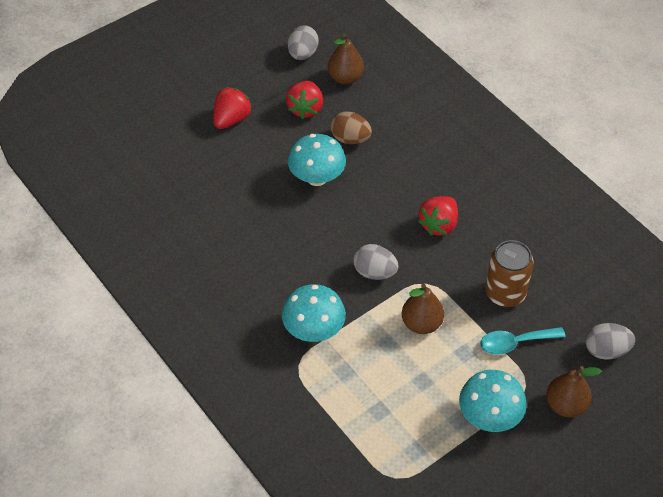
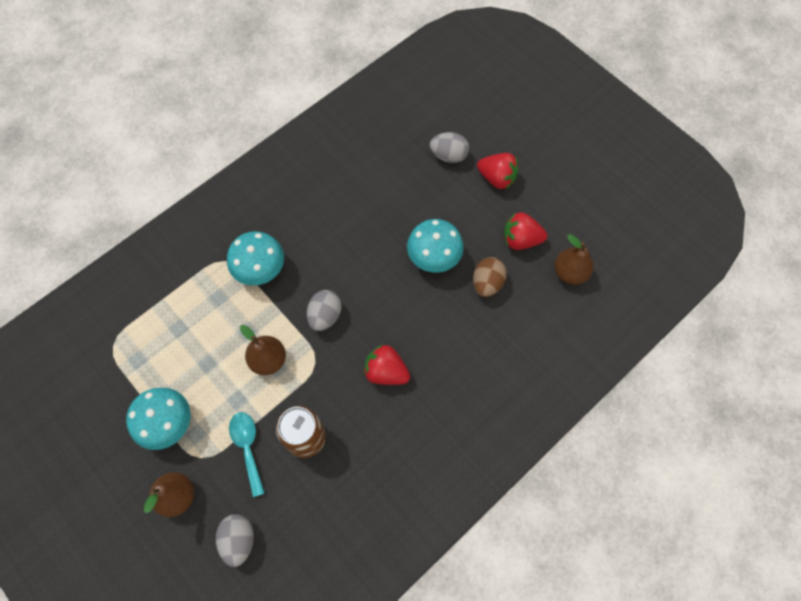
camera: 85 degrees right, 15 degrees up
grey egg [288,25,319,60] -> grey egg moved to [430,132,469,163]

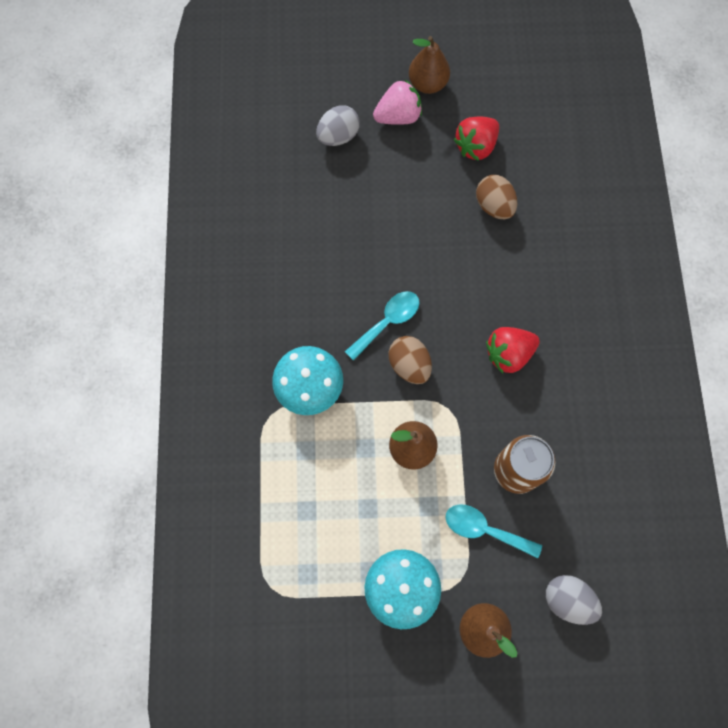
camera: 50 degrees left, 5 degrees up
grey egg [307,290,342,331] -> brown egg [388,336,432,384]
turquoise mushroom [407,219,464,273] -> none
red strawberry [477,153,519,189] -> pink strawberry [373,79,422,125]
brown pear [555,234,593,285] -> brown pear moved to [409,36,450,94]
none -> turquoise spoon [345,291,419,361]

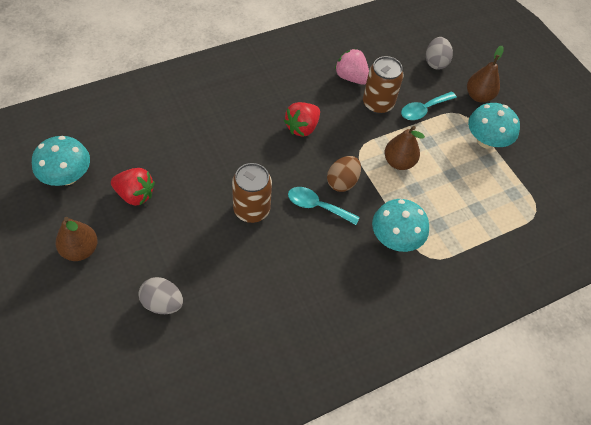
camera: 120 degrees left, 15 degrees down
pink strawberry [373,79,422,125] -> pink strawberry moved to [335,48,369,85]
turquoise spoon [445,505,542,558] -> turquoise spoon turned 60 degrees clockwise [401,92,457,120]
brown egg [476,175,517,219] -> none
red strawberry [486,327,540,373] -> red strawberry turned 90 degrees clockwise [284,102,320,137]
none -> turquoise mushroom [32,136,90,186]
none -> brown can [232,163,272,223]

